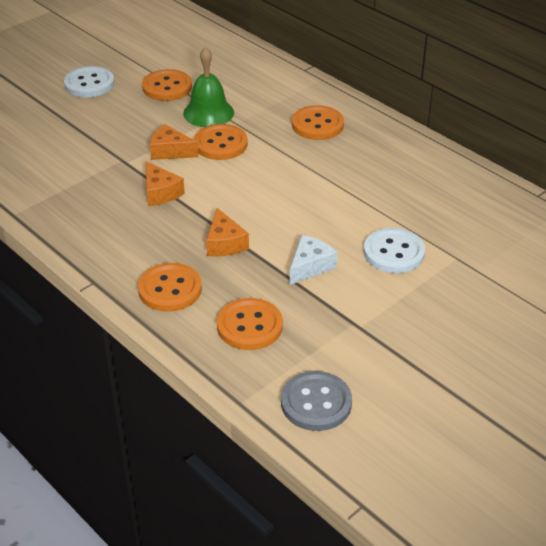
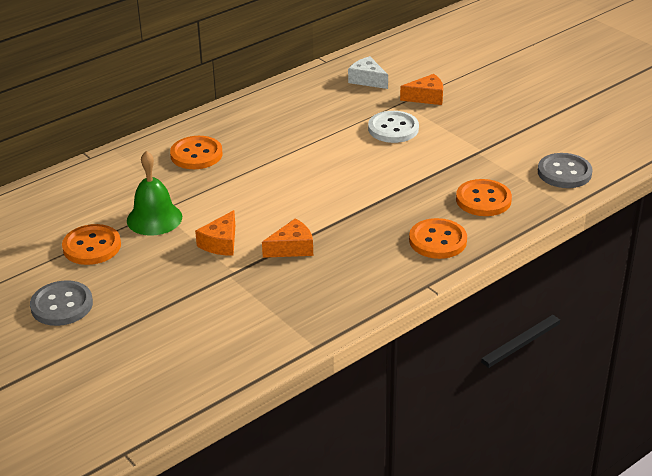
camera: 85 degrees left, 5 degrees down
white button [64,66,114,97] -> grey button [30,280,93,326]
orange button [194,124,247,160] -> none
orange cheese [206,208,249,257] -> orange cheese moved to [400,74,443,105]
white cheese [290,235,337,285] -> white cheese moved to [348,56,388,89]

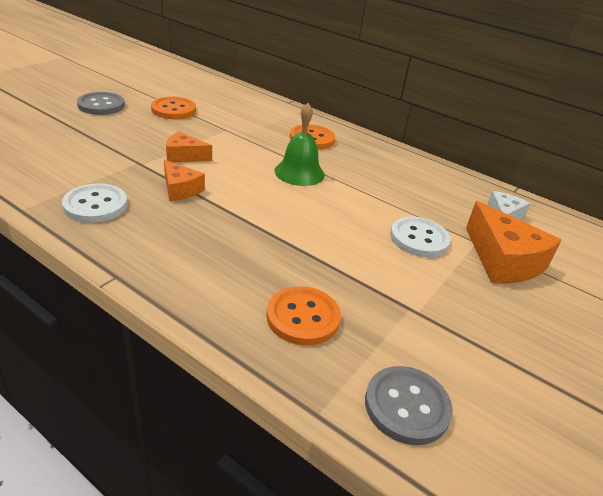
camera: 70 degrees right, 0 degrees up
green bell [127,151,182,236] -> green bell moved to [275,103,325,186]
orange cheese [400,74,443,105] -> orange cheese [466,201,562,284], size x1.73
orange button [409,218,467,259] -> none
none -> white button [62,183,127,223]

